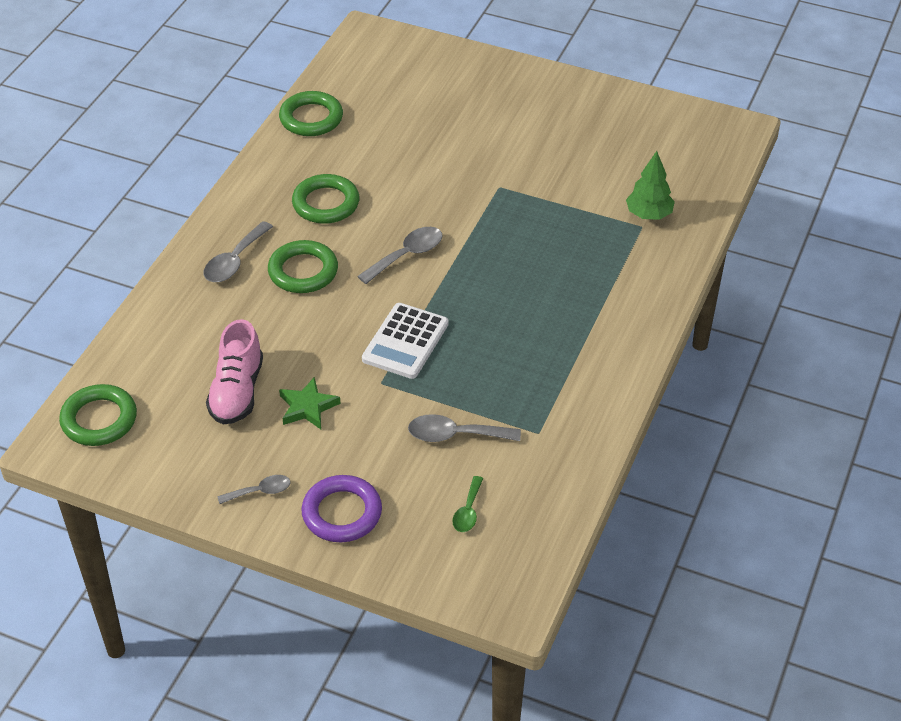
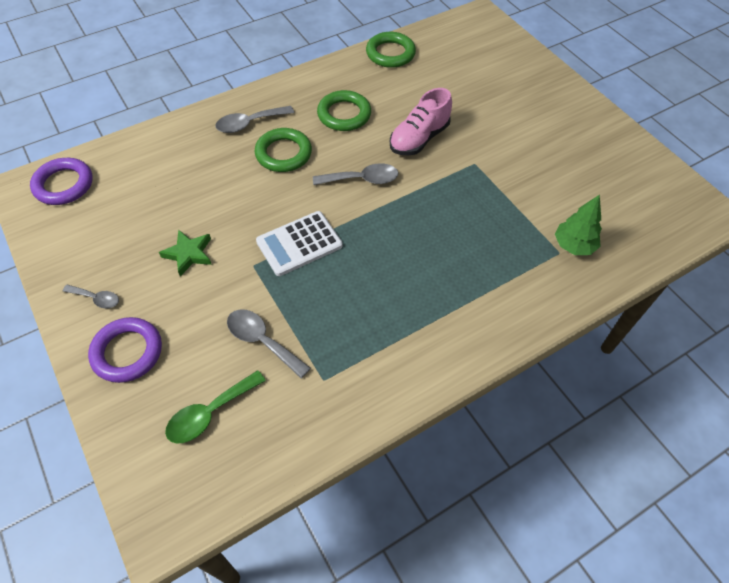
camera: 35 degrees right, 10 degrees up
green ring [59,384,137,446] -> purple ring [30,158,93,205]
pink shoe [206,319,263,425] -> pink shoe moved to [390,88,452,155]
green spoon [452,476,483,532] -> green spoon [165,370,266,444], size x1.57

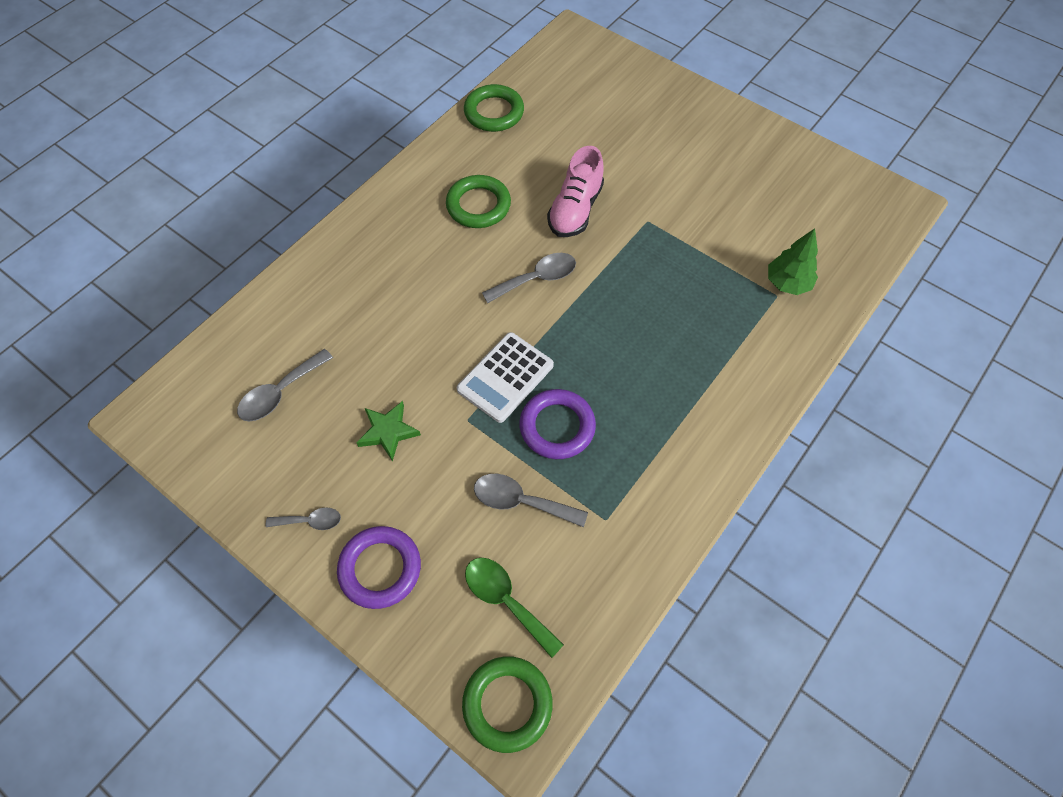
camera: 20 degrees left, 5 degrees up
purple ring [30,158,93,205] -> purple ring moved to [519,389,596,459]
green spoon [165,370,266,444] -> green spoon turned 105 degrees clockwise [465,558,564,658]
grey spoon [215,106,294,133] -> grey spoon moved to [237,349,333,421]
green ring [255,128,312,172] -> green ring moved to [462,656,553,753]

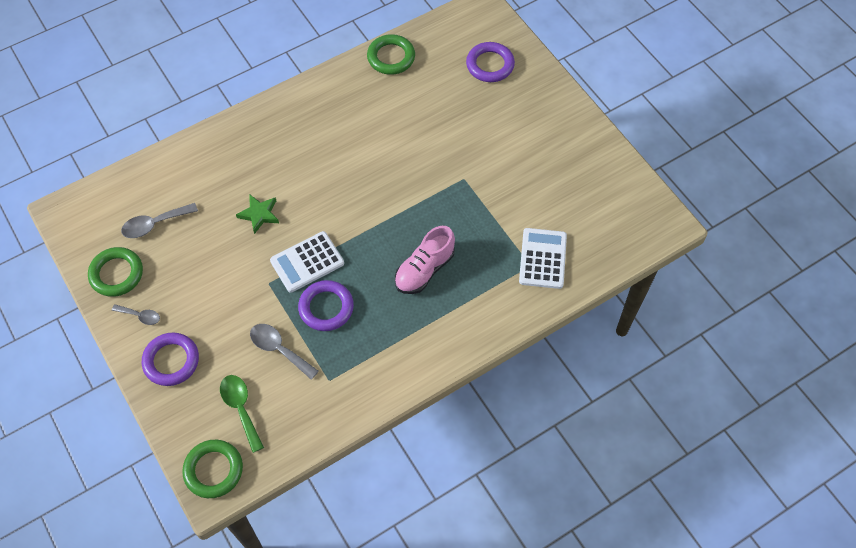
camera: 20 degrees right, 0 degrees up
green star [356,401,421,462] -> green star moved to [236,195,279,234]
green ring [446,175,511,228] -> green ring moved to [88,247,143,297]
grey spoon [482,253,576,303] -> none
pink shoe [547,146,604,237] -> pink shoe moved to [395,226,455,294]
green tree [768,229,818,295] -> white calculator [519,228,567,289]
none -> purple ring [466,42,515,82]

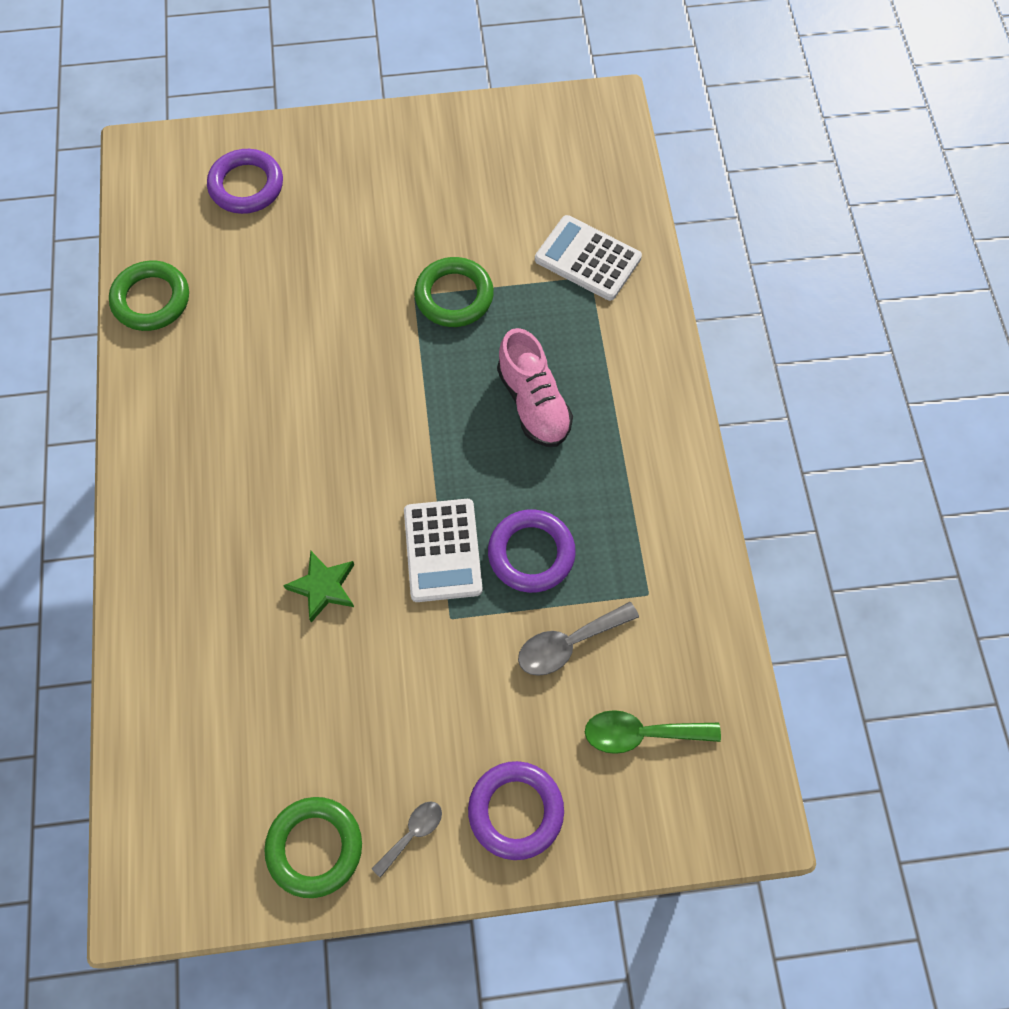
camera: 65 degrees left, 5 degrees up
grey spoon [121,203,198,238] -> none
green ring [182,440,243,498] -> green ring moved to [414,257,494,327]

